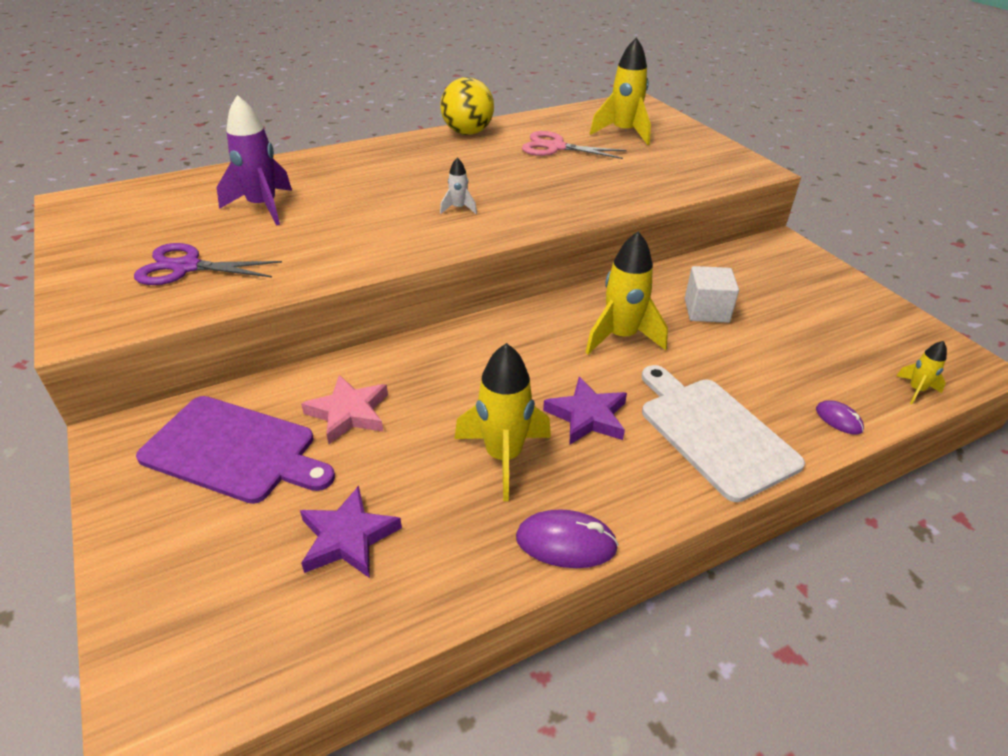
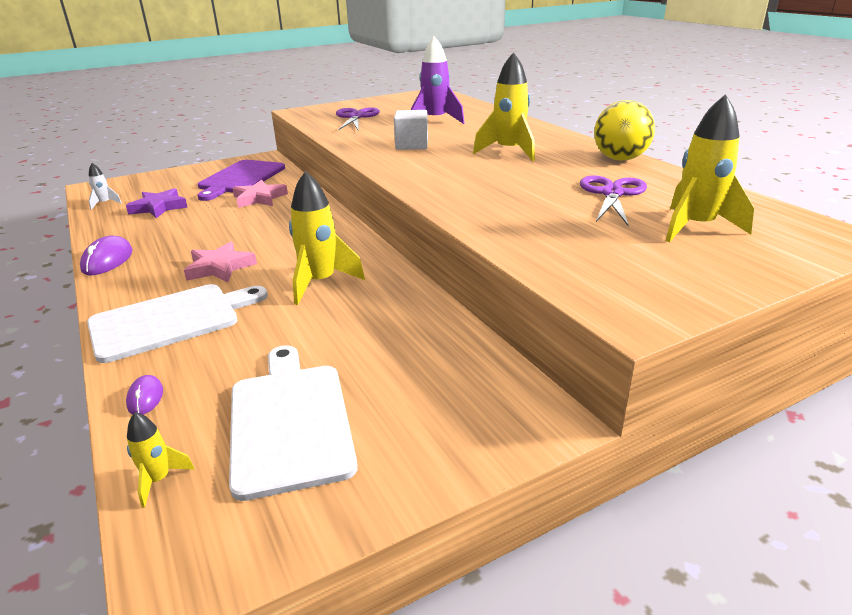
camera: 90 degrees right, 10 degrees down
white rocket [440,157,477,214] -> white rocket moved to [89,163,122,210]
yellow rocket [454,343,551,501] -> yellow rocket moved to [473,52,535,161]
pink scissors [522,131,627,159] -> purple scissors [580,175,647,226]
purple star [543,377,627,445] -> pink star [184,242,257,282]
white cube [685,266,739,323] -> white cube moved to [394,110,428,150]
purple mouse [816,400,864,435] -> purple mouse turned 60 degrees counterclockwise [126,375,163,415]
none -> white cutting board [229,345,358,501]

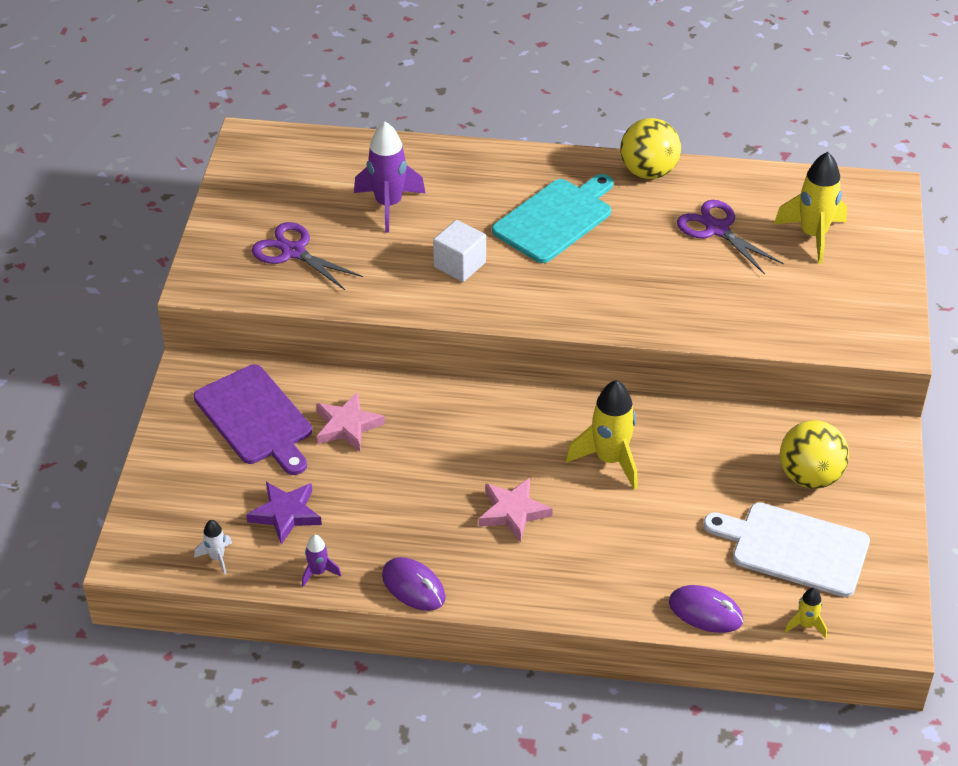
camera: 55 degrees left, 15 degrees up
white cutting board [87,284,268,363] -> none
purple mouse [126,375,163,415] -> purple mouse [669,585,743,633], size x1.71
yellow rocket [473,52,535,161] -> turquoise cutting board [492,174,613,263]
none -> purple rocket [302,535,341,587]
none -> yellow ball [780,420,849,489]

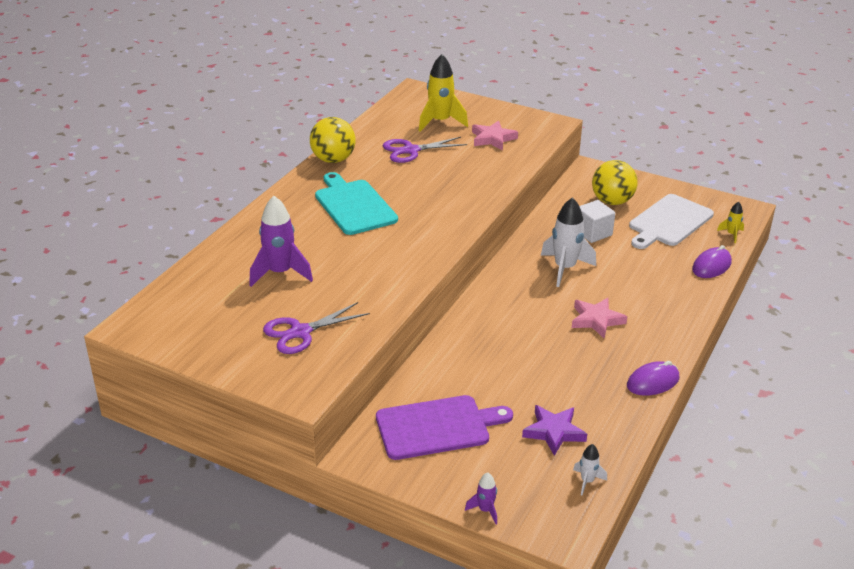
camera: 70 degrees left, 10 degrees down
purple rocket [302,535,341,587] -> purple rocket moved to [465,473,497,524]
pink star [316,392,385,452] -> pink star moved to [472,121,518,150]
white cube [433,220,486,282] -> white cube moved to [579,200,615,243]
yellow rocket [566,380,638,490] -> white rocket [541,197,596,287]

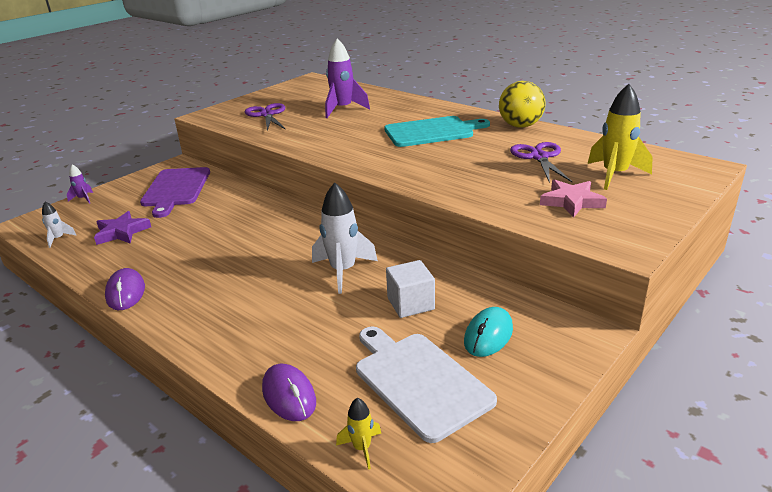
camera: 105 degrees right, 5 degrees down
pink star [572,298,627,338] -> none
yellow ball [592,160,638,205] -> turquoise mouse [464,307,513,357]

